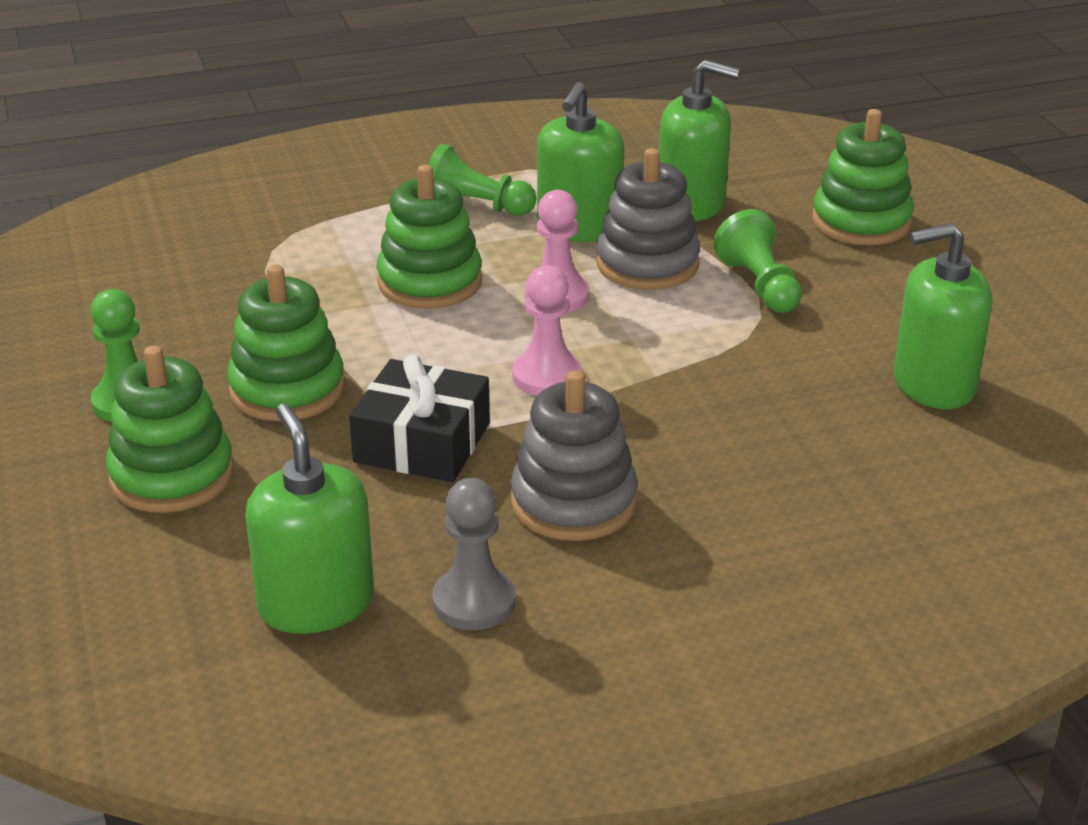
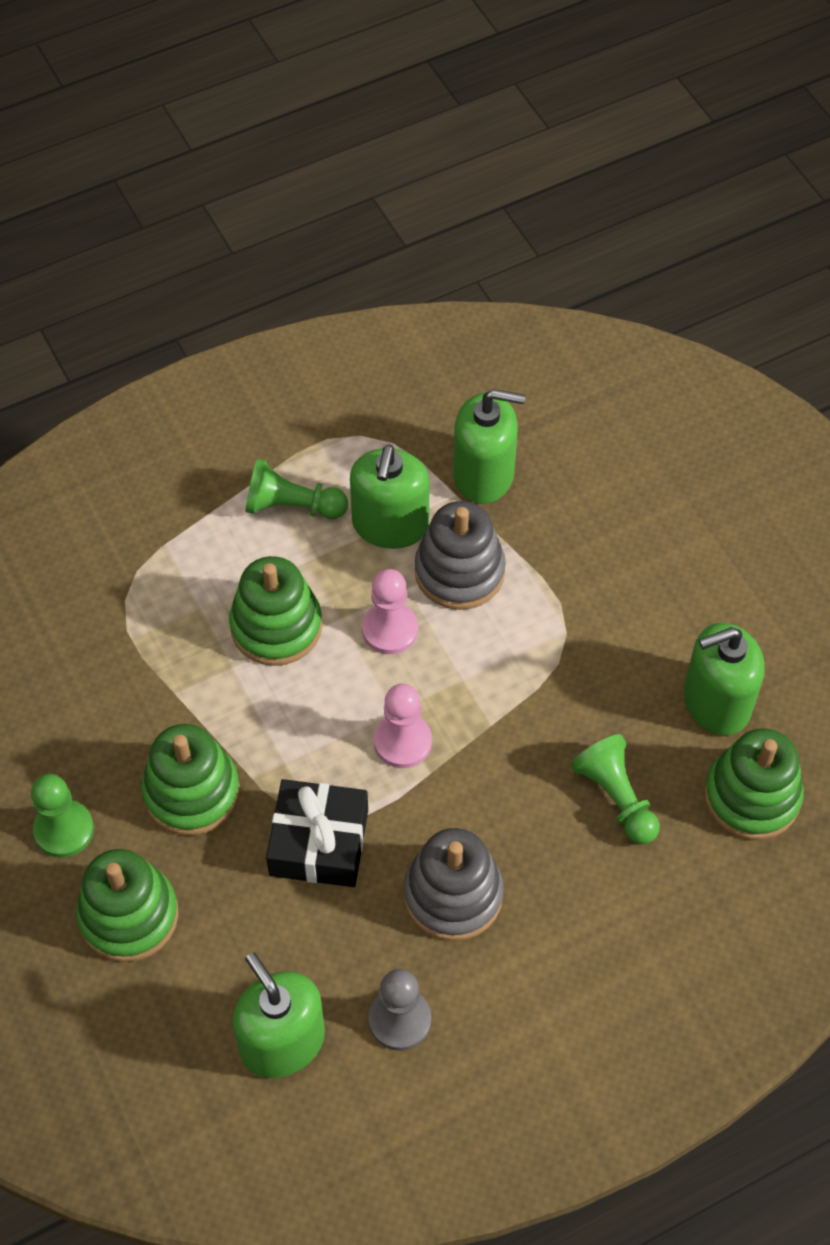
camera: 10 degrees left, 25 degrees up
green pawn [713,209,802,313] -> green pawn moved to [571,734,660,844]
green stacking toy [812,109,914,245] -> green stacking toy moved to [704,728,804,840]

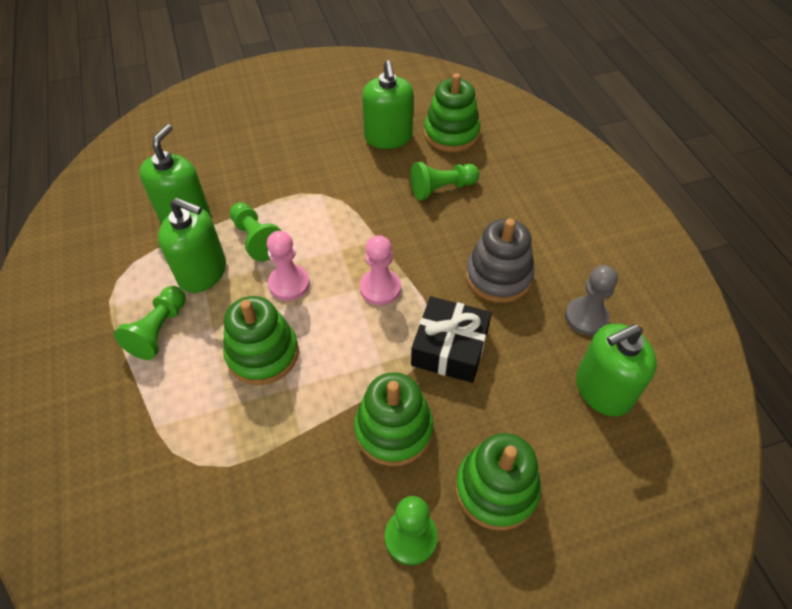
camera: 80 degrees left, 5 degrees down
grey stacking toy [415,501,506,610] -> green pawn [230,202,282,261]

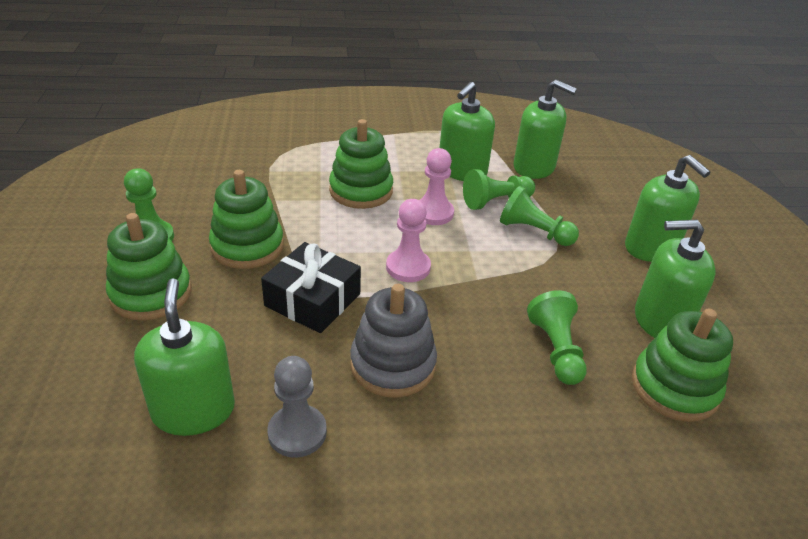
camera: 100 degrees right, 15 degrees down
green pawn [114,286,186,360] -> green pawn moved to [500,186,579,246]
none -> green soap dispenser [625,155,710,262]

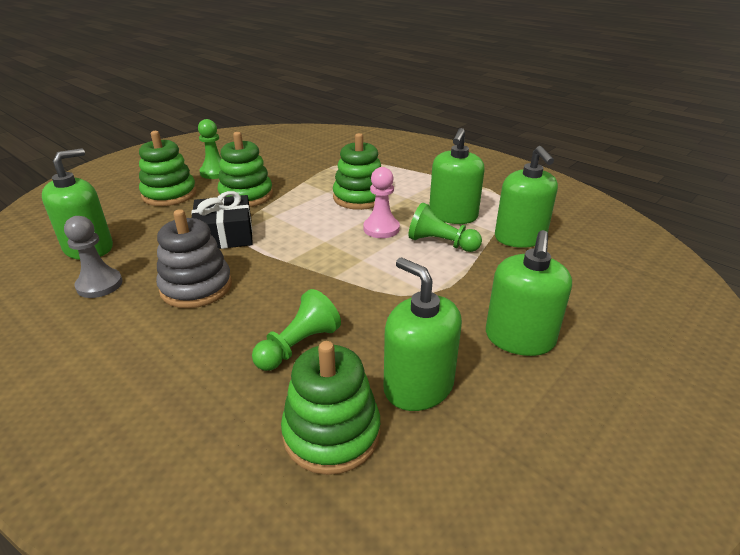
camera: 50 degrees right, 5 degrees down
pink pawn [386,199,431,282] -> none
green soap dispenser [439,82,495,181] -> green soap dispenser turned 60 degrees counterclockwise [429,128,485,224]
green pawn [500,186,579,246] -> none

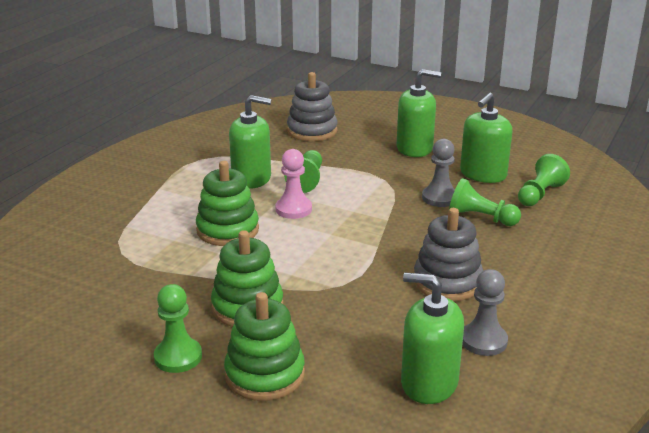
camera: 105 degrees left, 5 degrees down
black gift [191,191,253,249] -> none
green stacking toy [281,341,380,475] -> green pawn [518,154,570,206]
green soap dispenser [495,146,558,248] -> none
none -> grey stacking toy [287,72,338,141]
none -> grey pawn [422,139,455,207]

